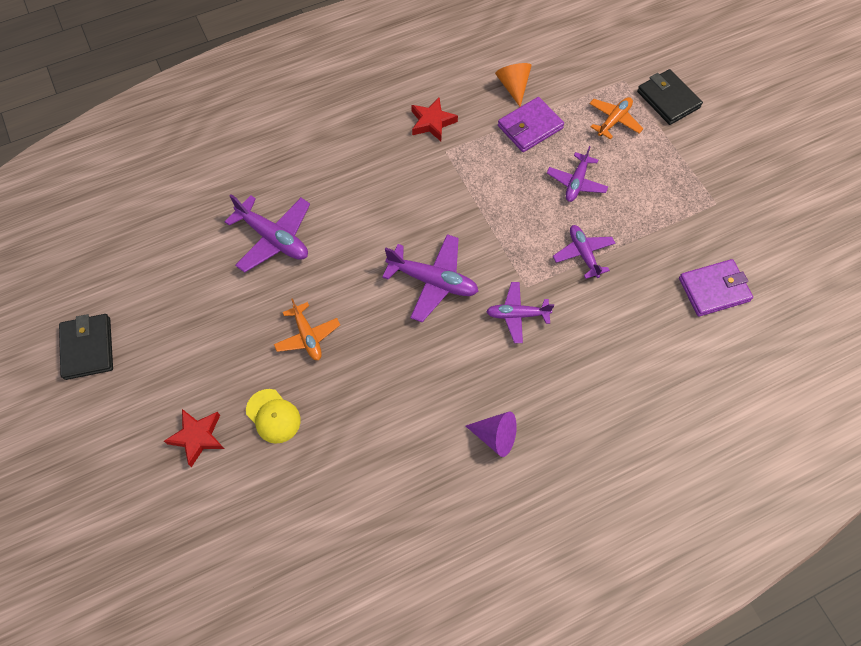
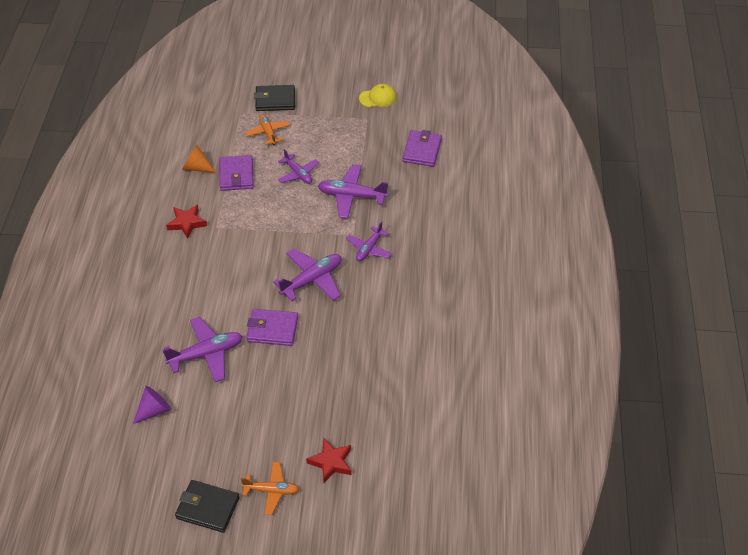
camera: 60 degrees left, 15 degrees down
yellow cap [246,389,301,444] -> yellow cap moved to [359,84,397,107]
orange plane [274,298,340,360] -> orange plane moved to [241,462,299,515]
purple cone [466,412,517,457] -> purple cone moved to [133,386,171,424]
purple plane [553,225,615,279] -> purple plane [318,164,388,218], size x1.53
none -> purple wallet [246,309,298,346]

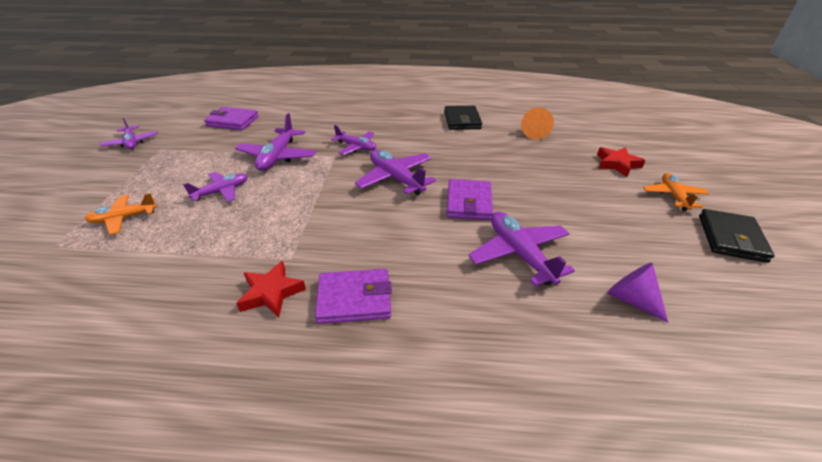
camera: 90 degrees left, 10 degrees down
orange cone [182,145,216,173] -> orange cone moved to [521,107,554,140]
purple wallet [219,155,254,191] -> purple wallet moved to [315,269,392,324]
black wallet [254,85,295,111] -> black wallet moved to [444,105,482,130]
yellow cap [359,84,397,107] -> purple plane [100,117,158,149]

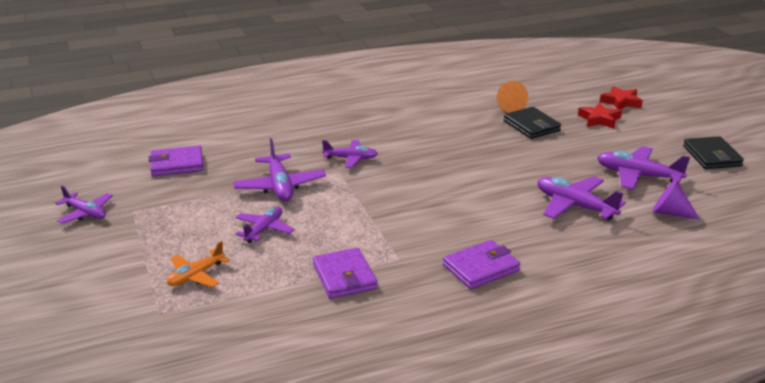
camera: 25 degrees left, 10 degrees down
red star [236,261,306,317] -> red star moved to [600,86,643,110]
purple plane [355,150,436,195] -> purple plane moved to [597,146,690,190]
black wallet [444,105,482,130] -> black wallet moved to [504,107,561,139]
purple wallet [446,179,493,220] -> purple wallet moved to [313,248,377,299]
orange plane [643,173,709,211] -> none

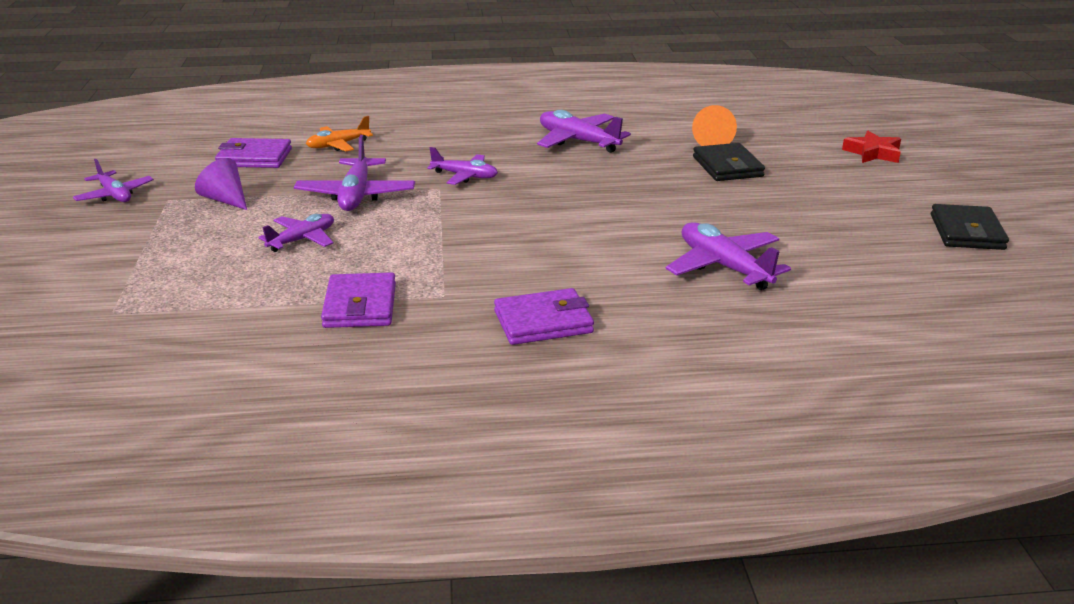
camera: 15 degrees right, 0 degrees up
orange plane [167,241,230,287] -> orange plane moved to [306,116,373,152]
red star [578,103,622,129] -> none
purple plane [597,146,690,190] -> purple plane moved to [537,110,631,153]
purple cone [652,180,700,219] -> purple cone moved to [195,158,247,210]

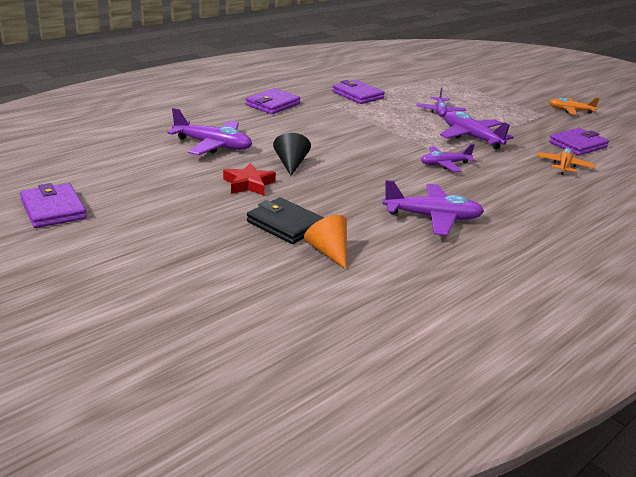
camera: 140 degrees right, 0 degrees up
purple plane [73,159,154,202] -> orange plane [549,97,599,115]
purple cone [195,158,247,210] -> none
red star [842,131,901,163] -> red star moved to [223,163,276,195]
black wallet [931,204,1009,250] -> purple wallet [20,183,87,228]
none -> black cone [273,133,311,176]

